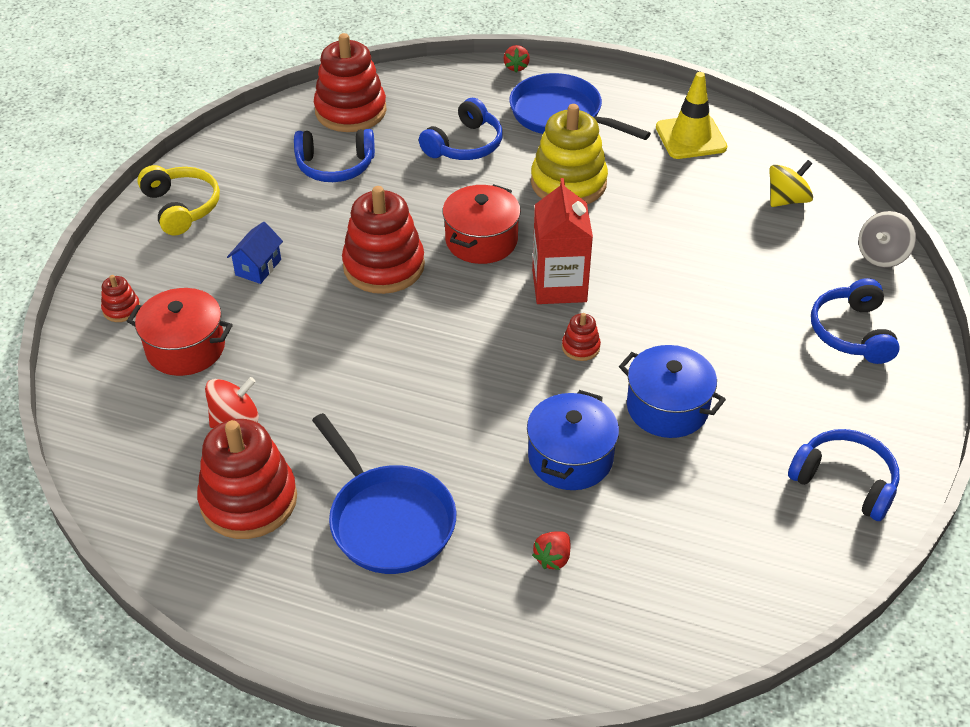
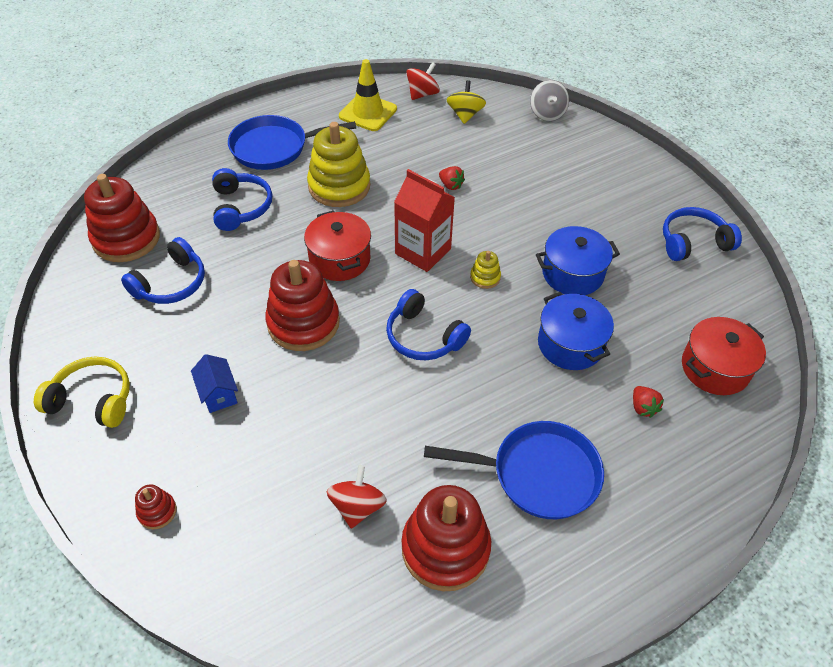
camera: 50 degrees left, 5 degrees up
red pot [127,288,233,376] -> red pot moved to [682,317,766,395]
red strawberry [503,45,530,72] -> red strawberry moved to [439,166,465,190]
red stacking toy [562,313,601,361] -> yellow stacking toy [470,251,501,289]
blue headphones [811,278,900,364] -> blue headphones moved to [386,289,471,360]
none -> red spinning top [407,62,440,100]

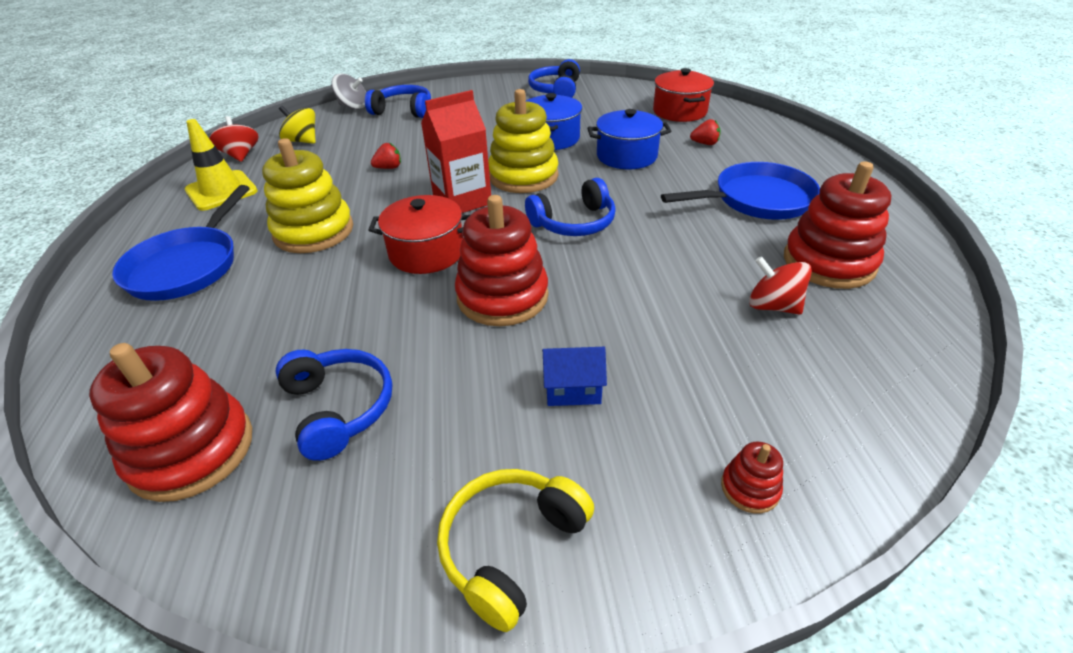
camera: 65 degrees left, 10 degrees down
blue headphones [212,168,272,231] -> blue headphones moved to [365,85,431,118]
blue pan [424,421,604,519] -> blue pan turned 45 degrees clockwise [661,162,820,220]
yellow stacking toy [470,251,501,289] -> yellow stacking toy [488,89,558,193], size x2.26

